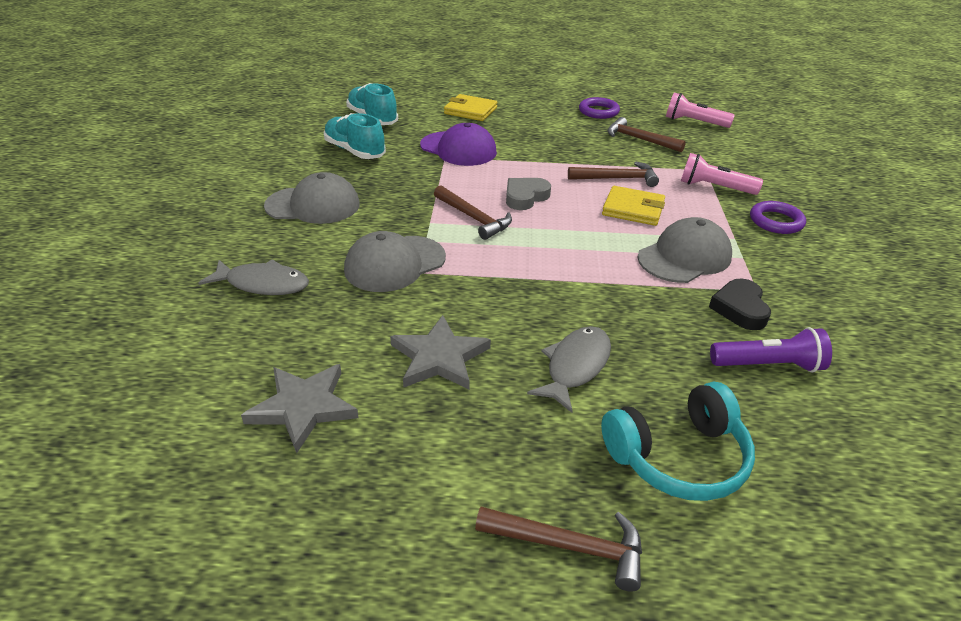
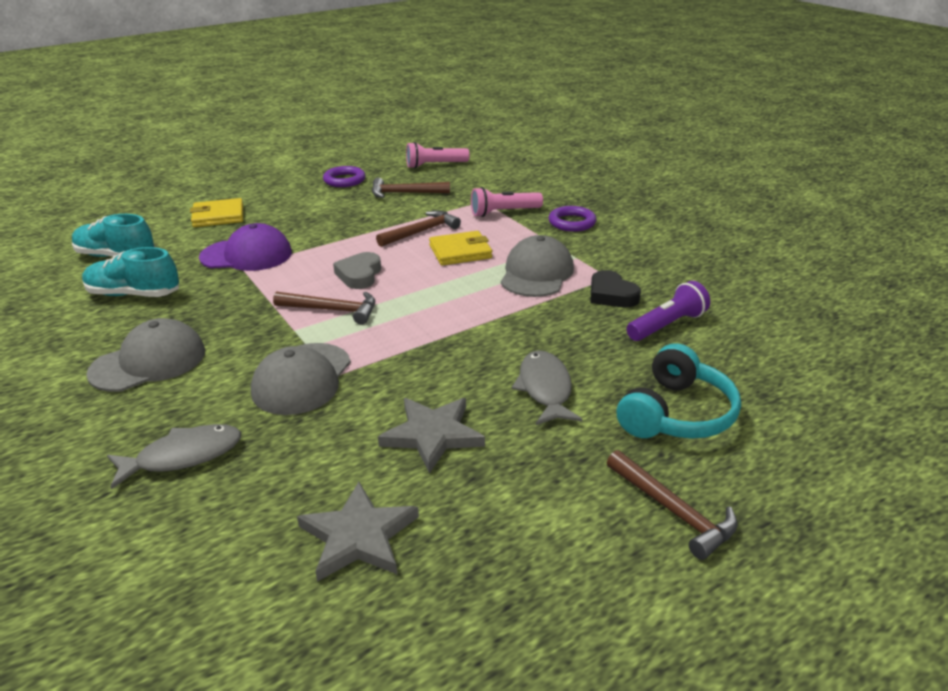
camera: 35 degrees left, 5 degrees down
brown hammer [475,507,642,592] -> brown hammer turned 75 degrees clockwise [607,450,738,560]

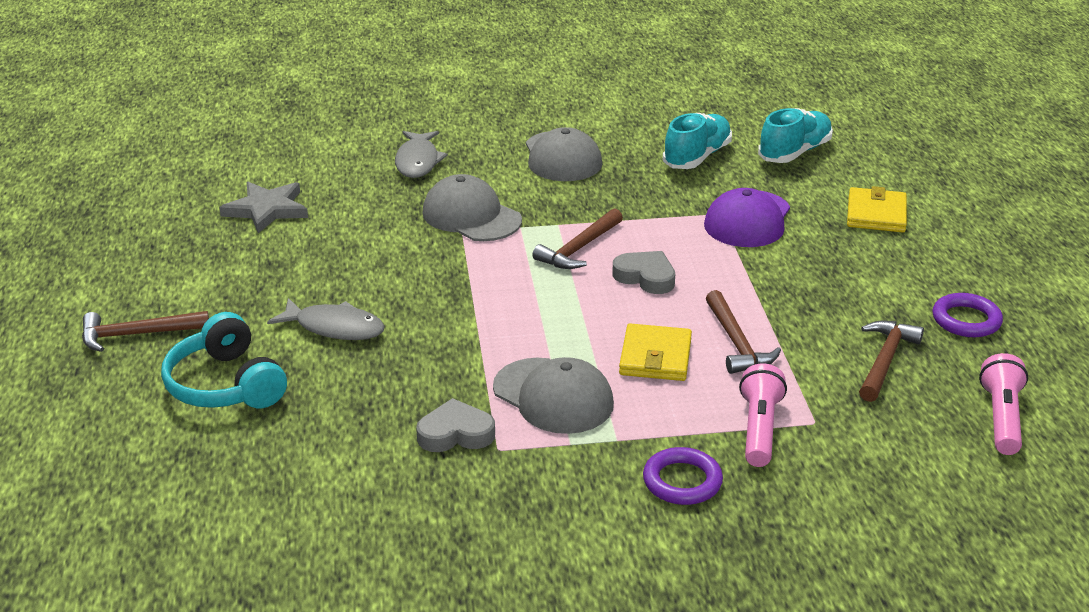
camera: 115 degrees right, 0 degrees up
grey star [378,398,485,473] -> none
black heart [590,270,641,308] -> grey heart [416,398,495,452]
purple flashlight [627,281,710,341] -> none

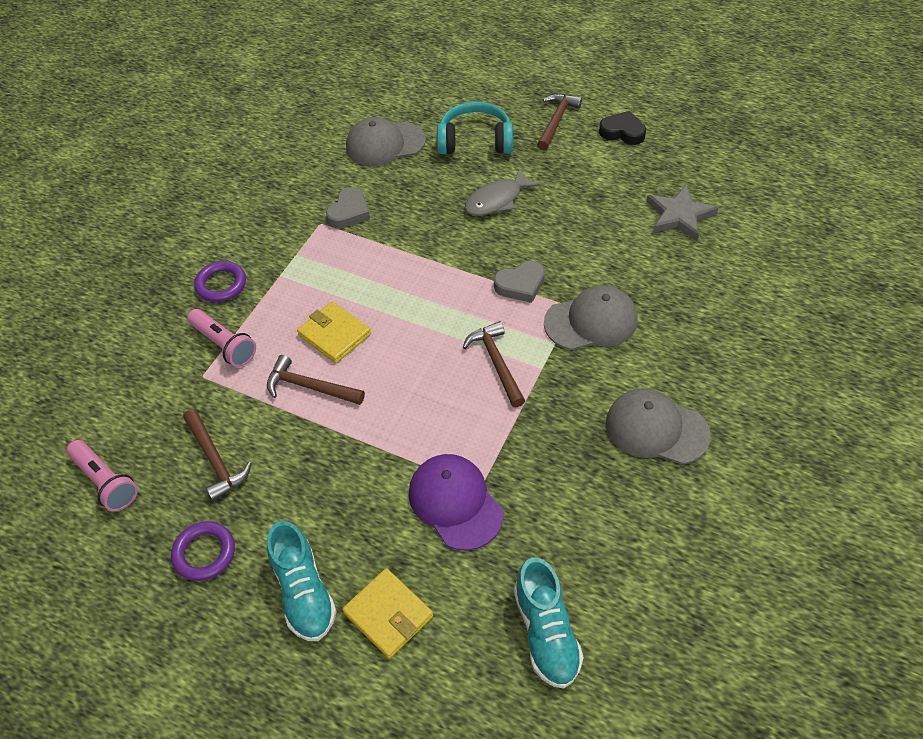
camera: 125 degrees right, 20 degrees up
grey fish [395,131,448,178] -> none
grey cap [493,357,614,434] -> grey cap moved to [346,117,426,166]
grey heart [612,251,675,294] -> grey heart moved to [494,261,545,303]
turquoise shoe [663,113,732,169] -> turquoise shoe moved to [267,521,337,641]
none -> black heart [599,111,646,145]

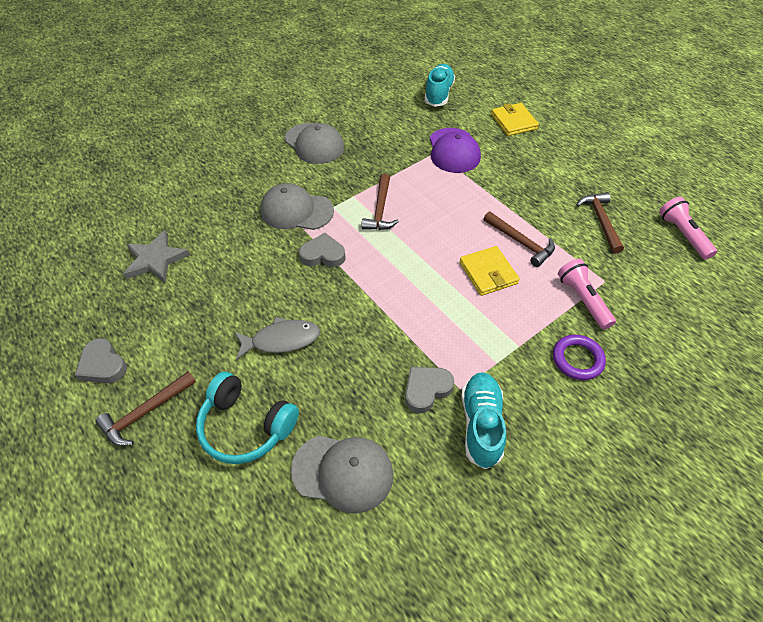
camera: 155 degrees left, 0 degrees up
purple ring [171,521,235,581] -> none
turquoise shoe [267,521,337,641] -> turquoise shoe moved to [462,372,506,469]
black heart [599,111,646,145] -> grey heart [75,338,127,383]

